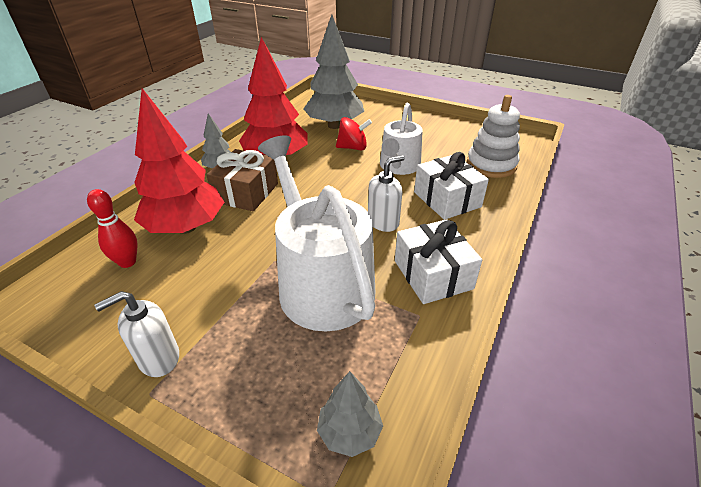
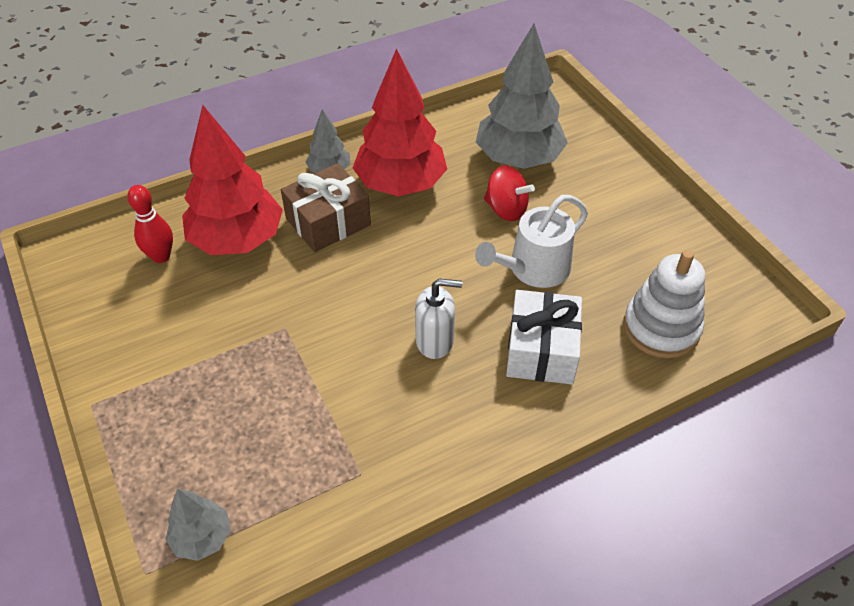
camera: 35 degrees right, 10 degrees up
white soap dispenser [94,291,179,377] -> none
white watering can [258,136,375,331] -> none
white gift [395,219,482,304] -> none

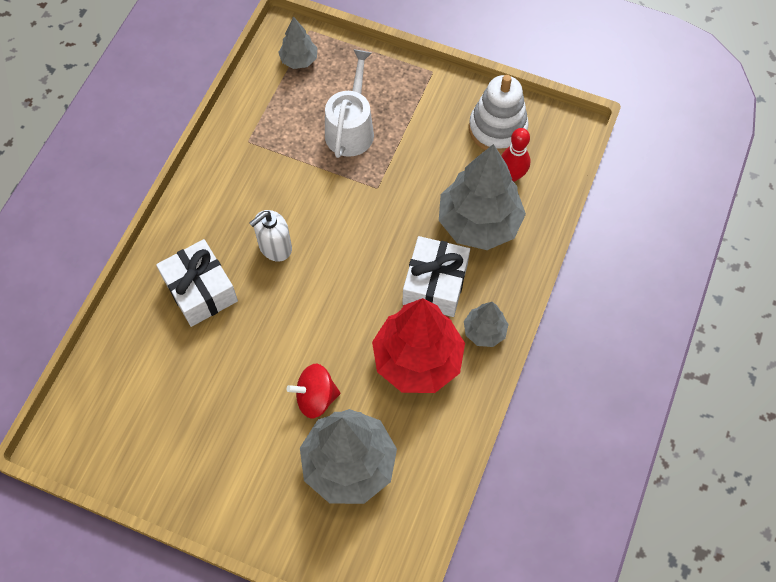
camera: 140 degrees right, 15 degrees up
red tree [182,105,283,255] -> grey tree [439,144,526,250]
brown gift [281,163,371,252] -> white gift [402,236,470,317]
white watering can [475,195,588,288] -> white watering can moved to [325,49,374,158]
white stacking toy [624,250,705,358] -> white stacking toy moved to [469,75,529,153]

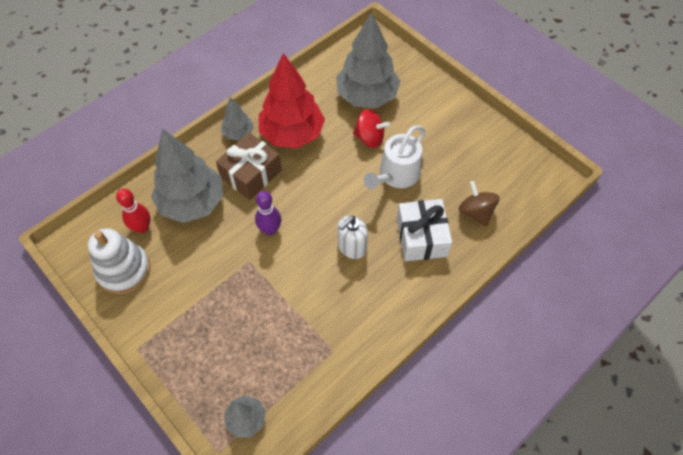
camera: 155 degrees left, 5 degrees down
white soap dispenser [249,210,292,262] -> white soap dispenser turned 150 degrees clockwise [338,216,368,259]
white watering can [325,49,374,158] -> white watering can moved to [364,126,425,189]
white gift [402,236,470,317] -> brown gift [216,132,282,200]
none -> purple bowling pin [255,191,281,235]
none -> brown spinning top [459,181,499,226]

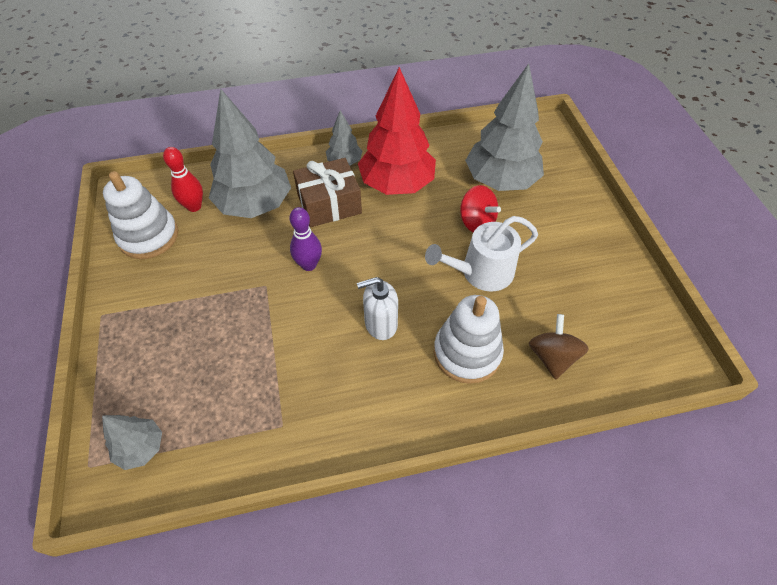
camera: 30 degrees right, 5 degrees down
white gift [397,199,452,262] -> white stacking toy [434,295,504,384]

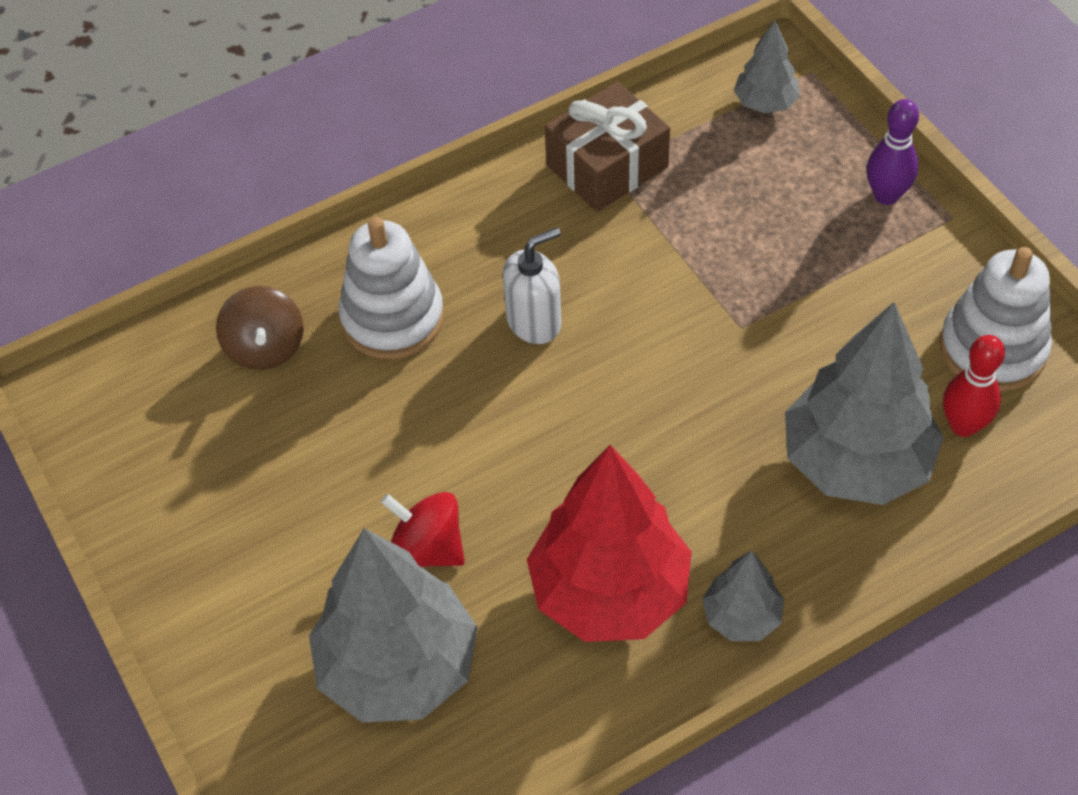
camera: 165 degrees right, 0 degrees up
purple bowling pin [290,207,322,271] -> purple bowling pin moved to [867,99,919,205]
brown gift [293,158,362,227] -> brown gift moved to [545,81,670,212]
white watering can [425,216,538,291] -> none

